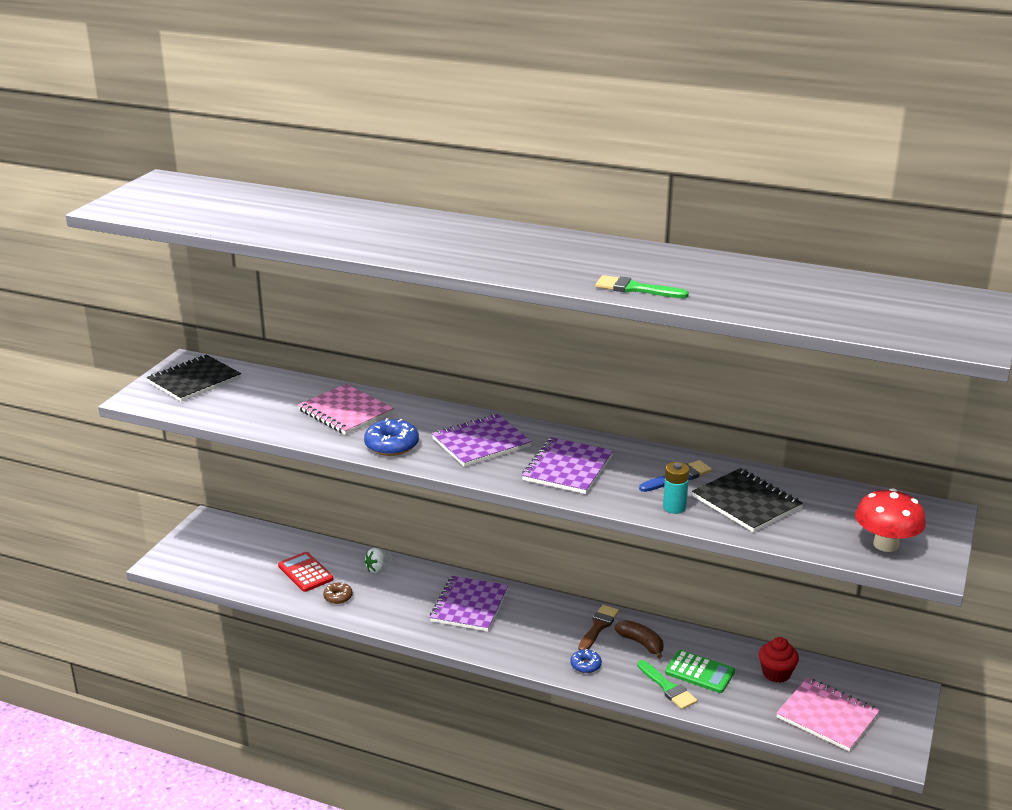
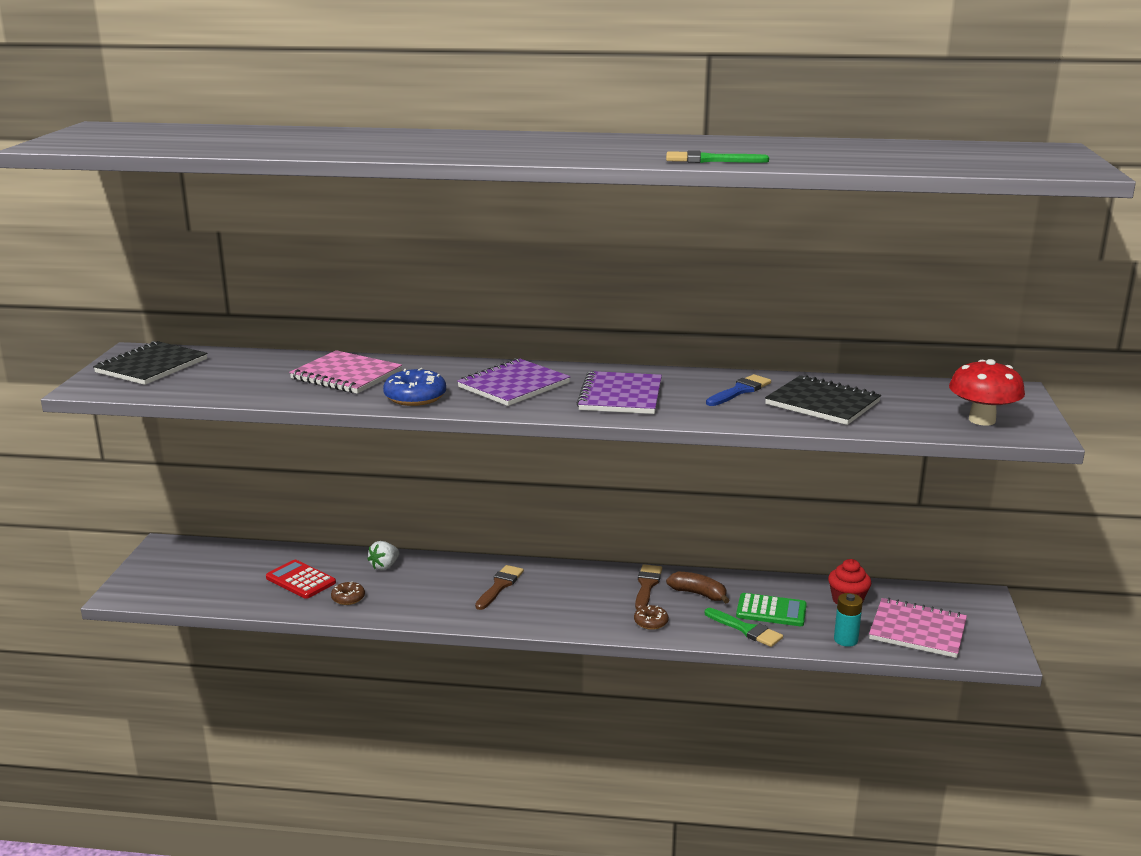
camera: 15 degrees left, 5 degrees down
purple notebook [430,576,508,631] -> brown brush [475,565,524,610]
blue donut [570,649,602,673] -> brown donut [634,605,669,630]
turquoise battery [663,462,689,514] -> turquoise battery moved to [834,593,863,647]

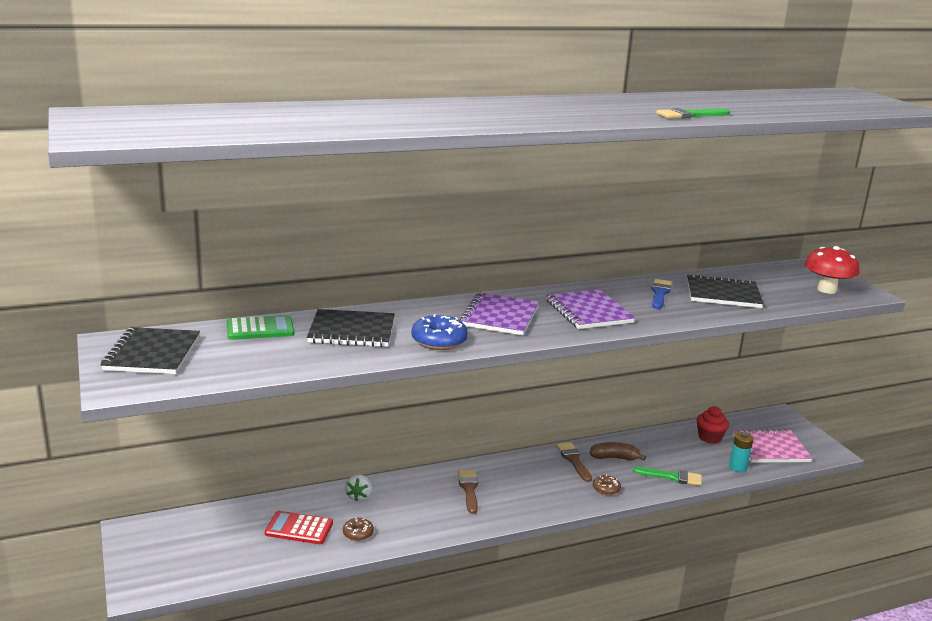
camera: 30 degrees left, 0 degrees up
pink notebook [289,350,402,394] -> black notebook [307,309,395,347]
green calculator [736,593,807,626] -> green calculator moved to [227,315,294,340]

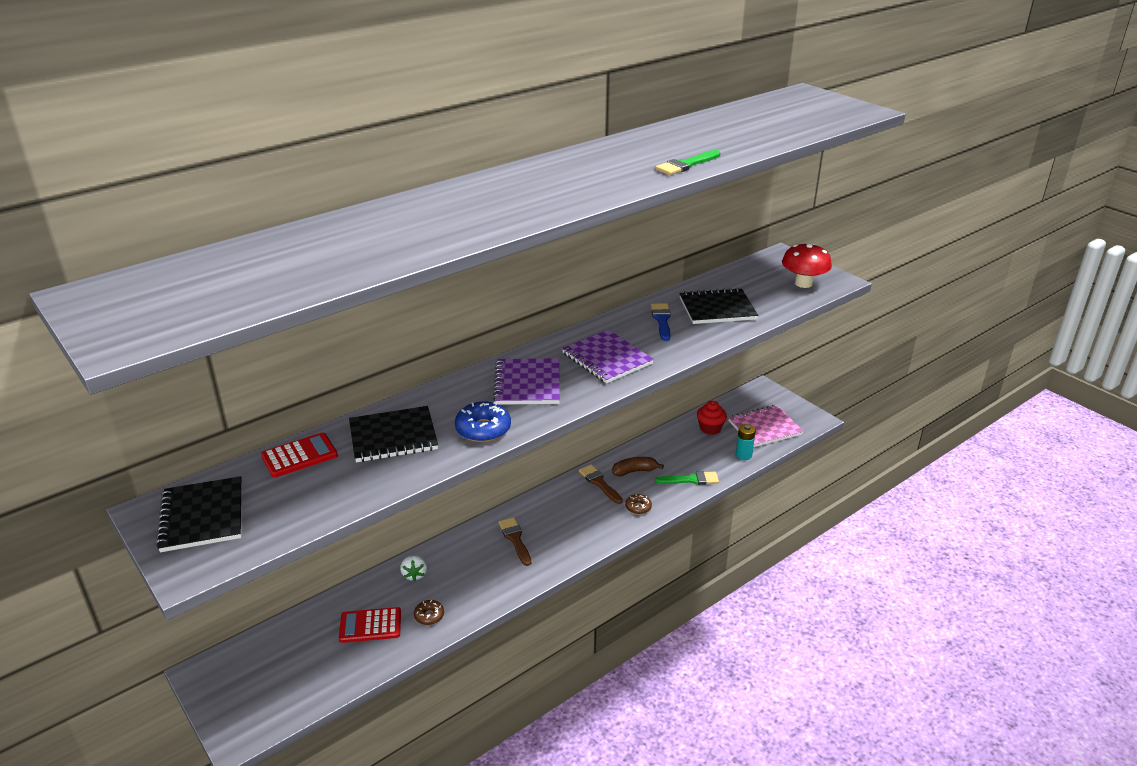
camera: 15 degrees left, 10 degrees up
green calculator [227,315,294,340] -> red calculator [261,433,338,478]

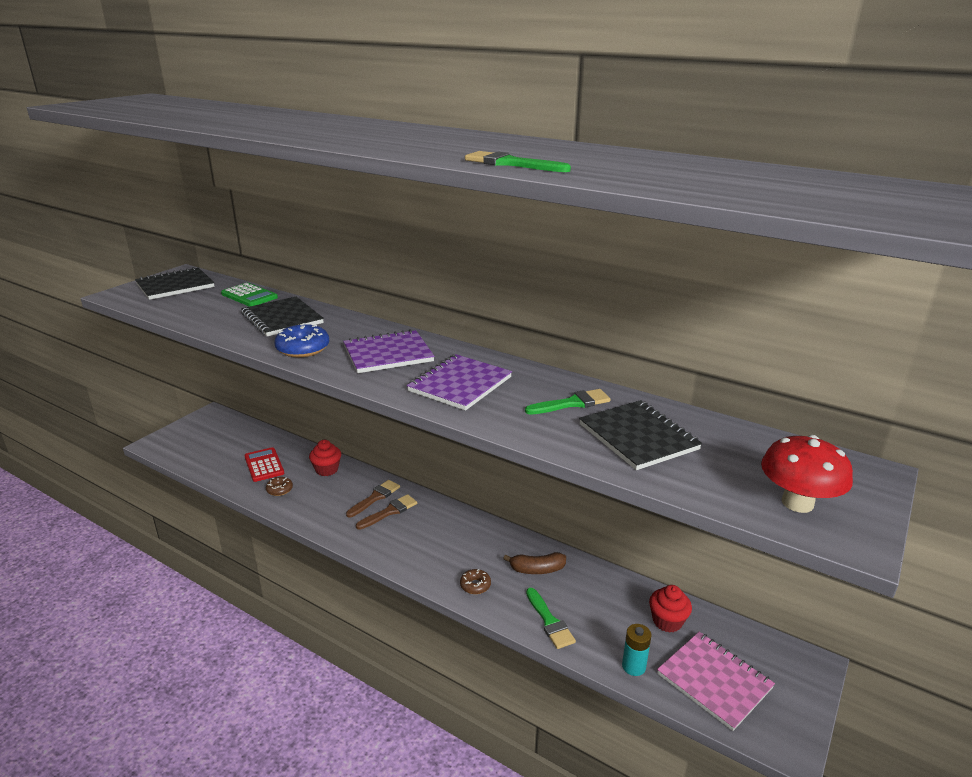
camera: 70 degrees right, 5 degrees down
red calculator [261,433,338,478] -> green calculator [221,283,278,307]
white strawberry [400,554,427,581] -> red cupcake [309,440,341,476]
brown brush [579,464,623,504] -> brown brush moved to [346,480,400,518]
brown banana [612,457,664,476] -> brown banana turned 120 degrees clockwise [503,552,566,574]
blue brush [651,303,671,341] -> green brush [525,389,611,415]

